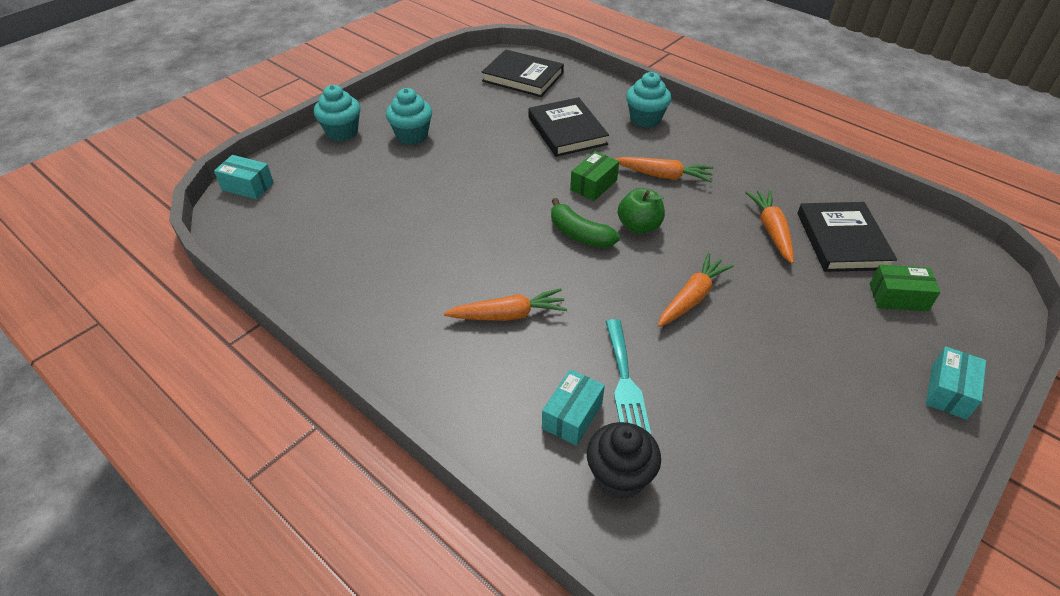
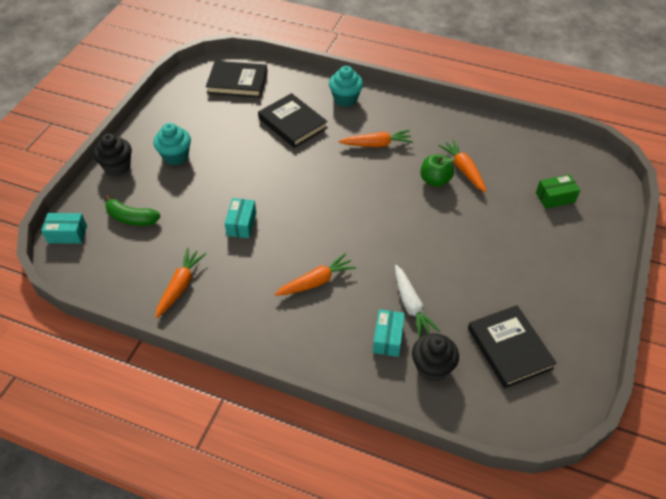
camera: 20 degrees left, 5 degrees up
turquoise cupcake [314,85,360,141] -> black cupcake [93,134,132,176]
green banana [551,198,620,248] -> green banana moved to [105,195,161,226]
green box [570,151,619,201] -> none
turquoise fork [605,319,651,434] -> white carrot [395,265,440,338]
green apple [618,188,665,234] -> green apple moved to [420,154,454,187]
orange carrot [658,253,734,327] -> orange carrot moved to [155,248,206,318]
black book [798,202,897,272] -> black book moved to [468,305,557,388]
turquoise box [926,346,986,420] -> turquoise box moved to [225,198,256,238]

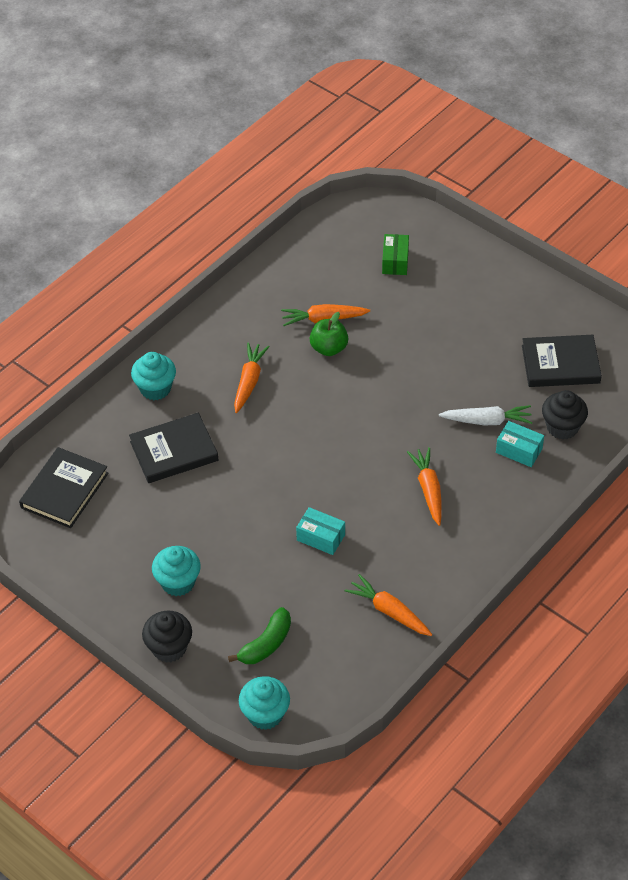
camera: 70 degrees left, 0 degrees up
turquoise box [41,213,87,244] -> turquoise cupcake [239,676,290,730]

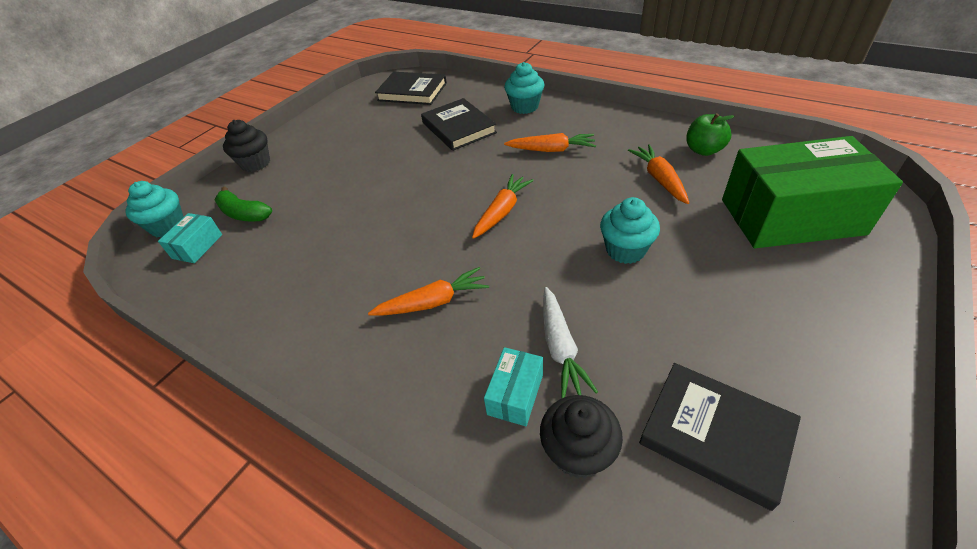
camera: 85 degrees right, 5 degrees down
turquoise cupcake [152,546,201,596] -> turquoise cupcake moved to [600,197,660,264]
turquoise box [296,507,345,555] -> turquoise box moved to [158,213,222,263]
green apple [309,312,348,356] -> green apple moved to [686,113,735,156]
orange carrot [345,574,432,636] -> orange carrot moved to [472,174,534,239]
green box [382,234,409,275] -> green box [722,136,903,248], size x2.38
black book [522,335,602,387] -> black book turned 45 degrees counterclockwise [639,363,801,511]

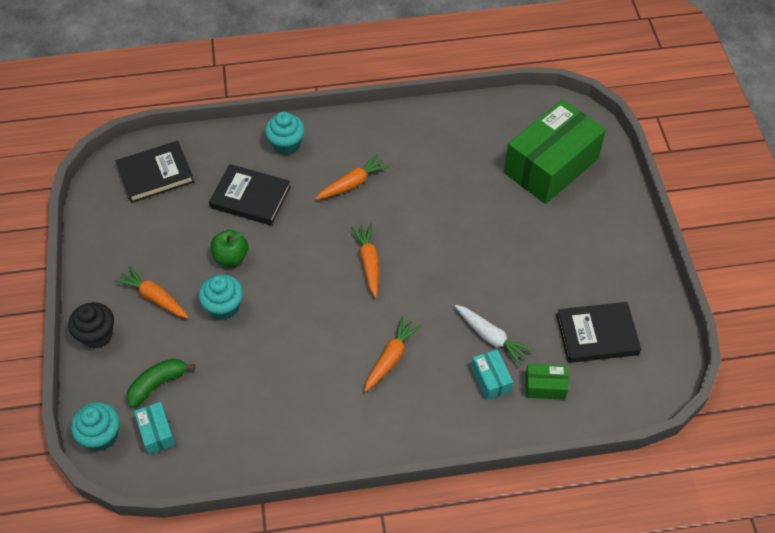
camera: 45 degrees left, 10 degrees up
green banana [215,187,272,221] -> green banana turned 150 degrees clockwise [126,358,195,408]
black cupcake [540,395,623,479] -> green box [525,364,569,400]
turquoise cupcake [600,197,660,264] -> turquoise cupcake moved to [199,274,243,320]
orange carrot [628,144,689,204] -> orange carrot moved to [114,266,189,318]
green apple [686,113,735,156] -> green apple moved to [211,230,248,266]

